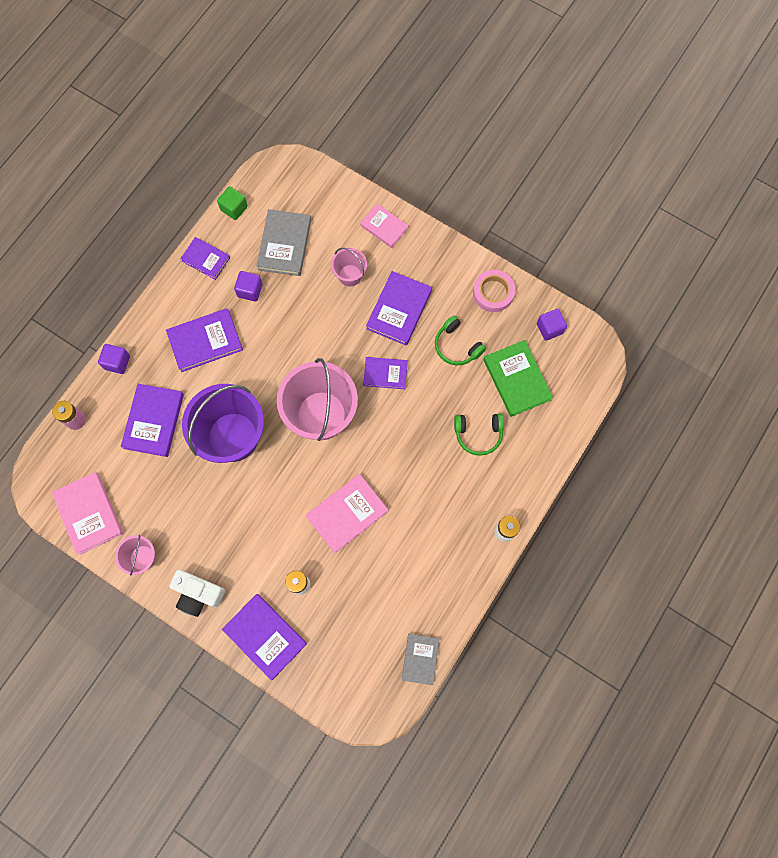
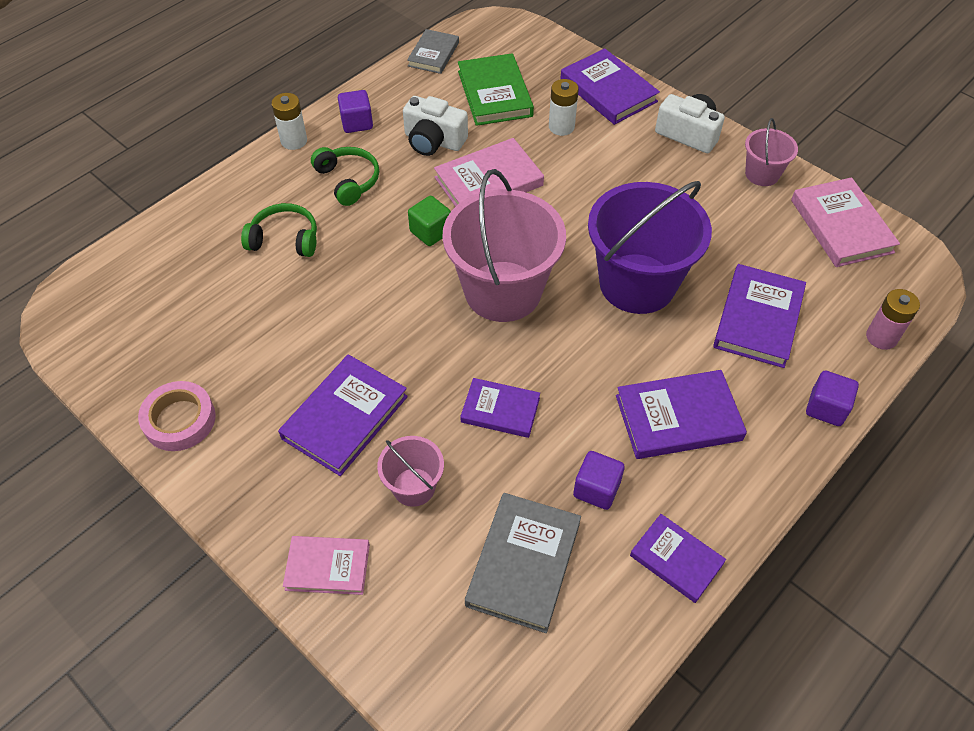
camera: 170 degrees left, 20 degrees down
green cube [217,186,248,220] -> green cube moved to [408,196,451,246]
pink book [360,204,409,248] -> pink book turned 45 degrees counterclockwise [283,536,370,595]
purple book [363,357,408,389] -> purple book moved to [460,378,540,438]
green headphones [435,316,486,365] -> green headphones moved to [311,147,379,206]
green book [483,340,553,417] -> green book moved to [458,53,534,126]
purple cube [537,309,567,341] -> purple cube moved to [338,90,373,133]
none -> white camera [403,96,468,156]

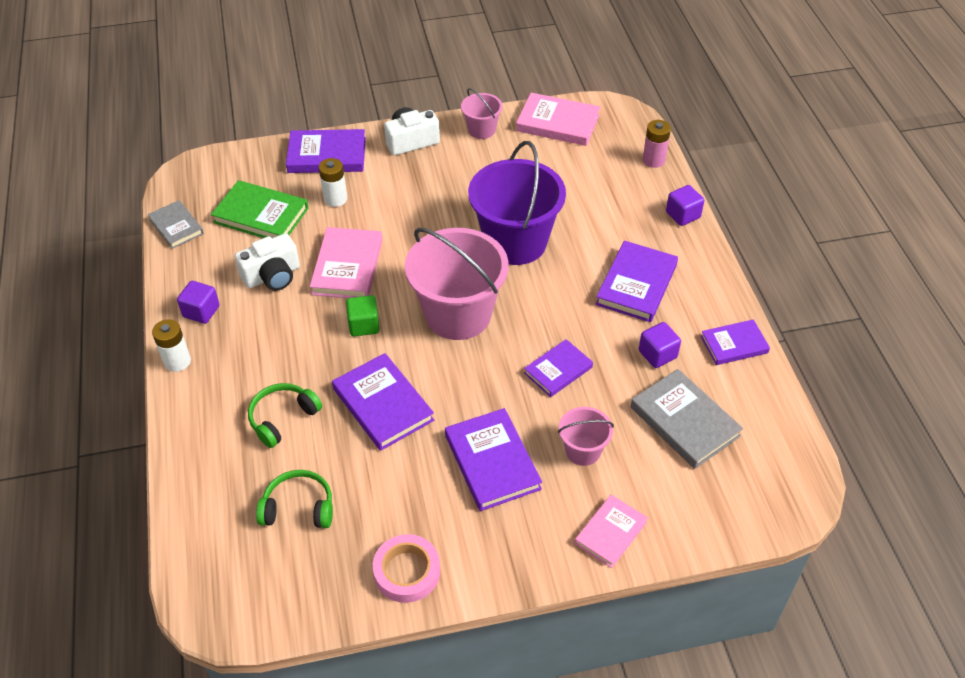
camera: 55 degrees left, 5 degrees down
green headphones [311,147,379,206] -> green headphones moved to [256,470,333,528]
purple book [713,264,806,368] -> purple book moved to [332,353,434,451]

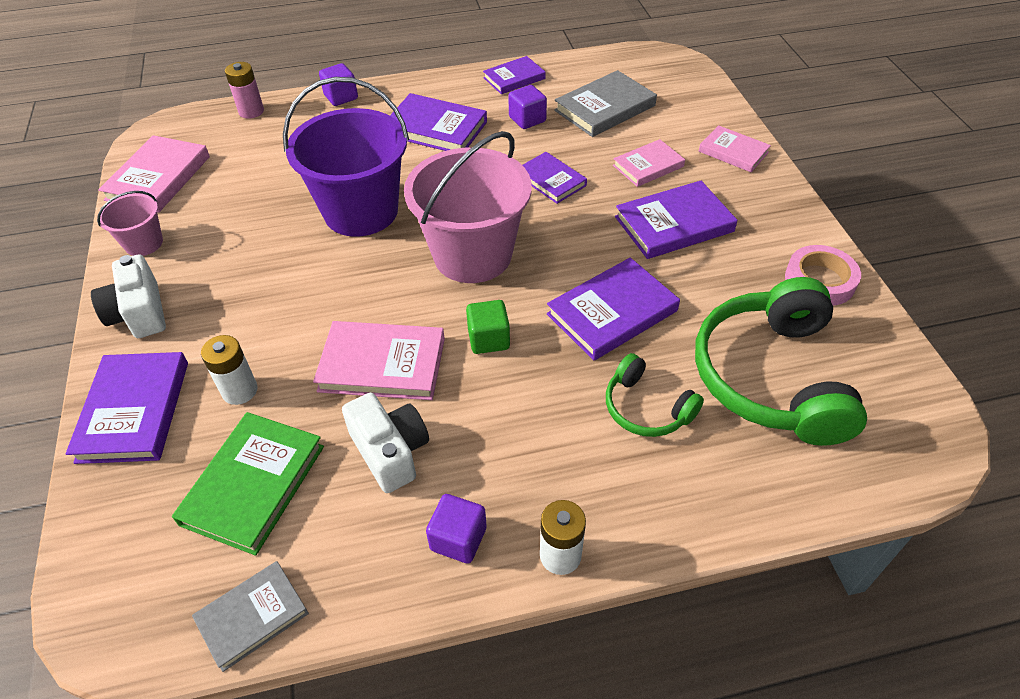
camera: 90 degrees left, 0 degrees up
green headphones [256,470,333,528] -> green headphones [695,277,867,446], size x1.96
pink bucket [558,407,614,466] -> pink book [613,139,685,187]
purple book [701,319,770,365] -> purple book turned 75 degrees clockwise [483,56,546,94]

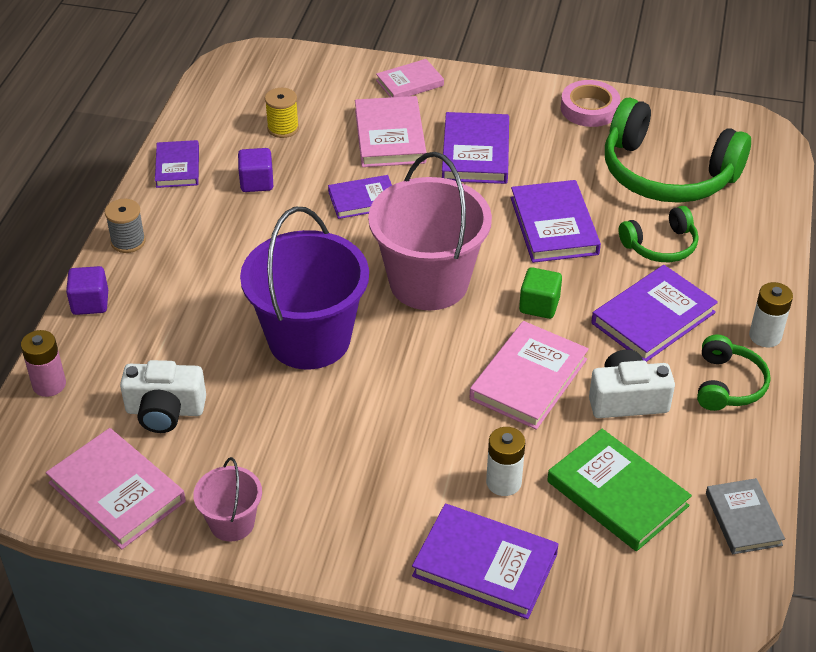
camera: 65 degrees left, 5 degrees down
white camera [91,254,166,338] -> white camera moved to [120,360,206,433]
purple book [390,93,487,151] -> purple book moved to [591,265,718,362]
purple cube [426,494,487,564] -> green headphones [697,334,771,411]
grey book [554,70,657,137] -> yellow spool [265,88,299,138]
pink book [613,139,685,187] -> pink book [355,96,426,167], size x1.56
none -> grey spool [105,199,146,253]

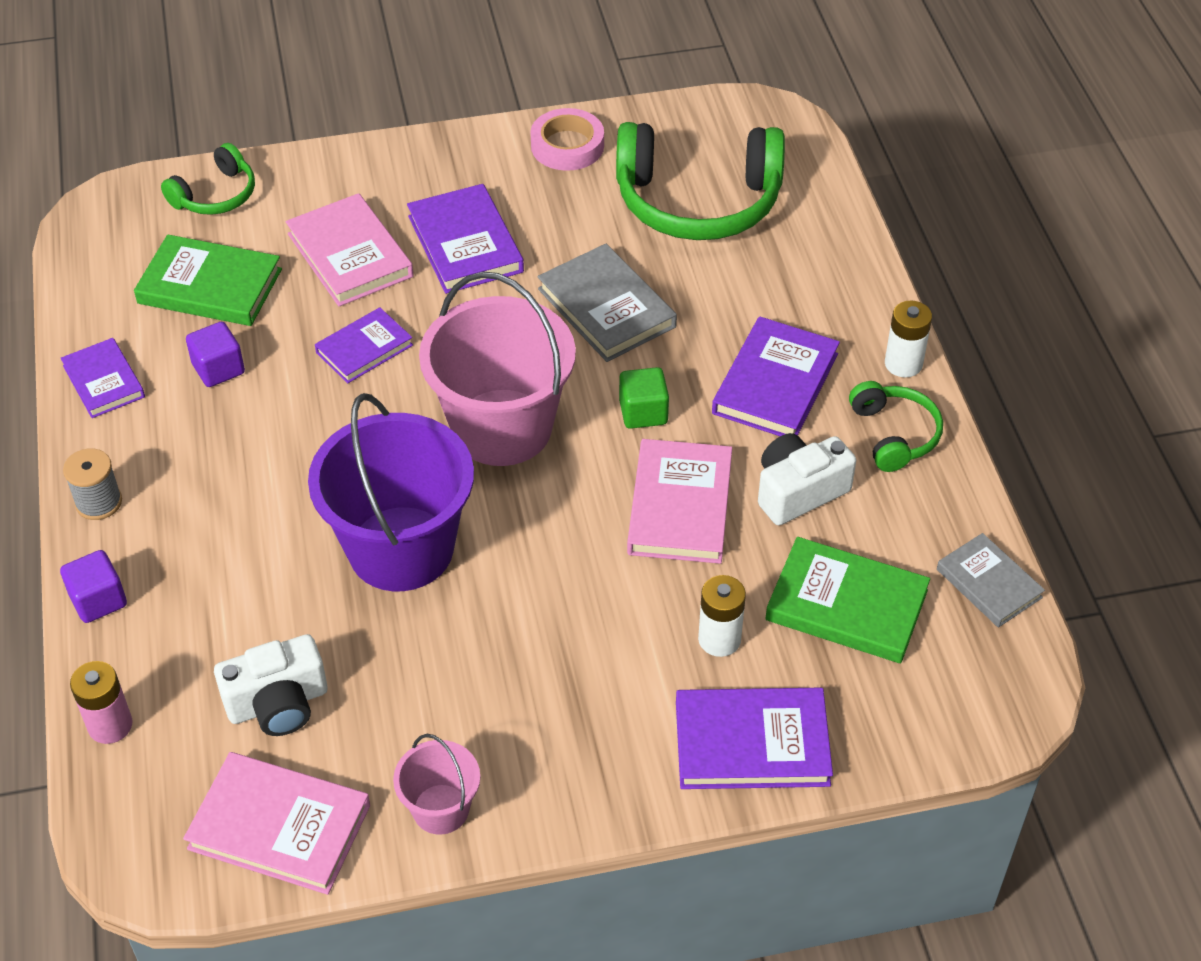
camera: 25 degrees left, 5 degrees up
yellow spool [265,88,299,138] -> green book [134,235,282,326]
pink book [376,59,444,97] -> none
purple book [511,180,601,263] -> grey book [538,244,677,362]
green headphones [619,206,698,262] -> green headphones moved to [161,143,255,215]

